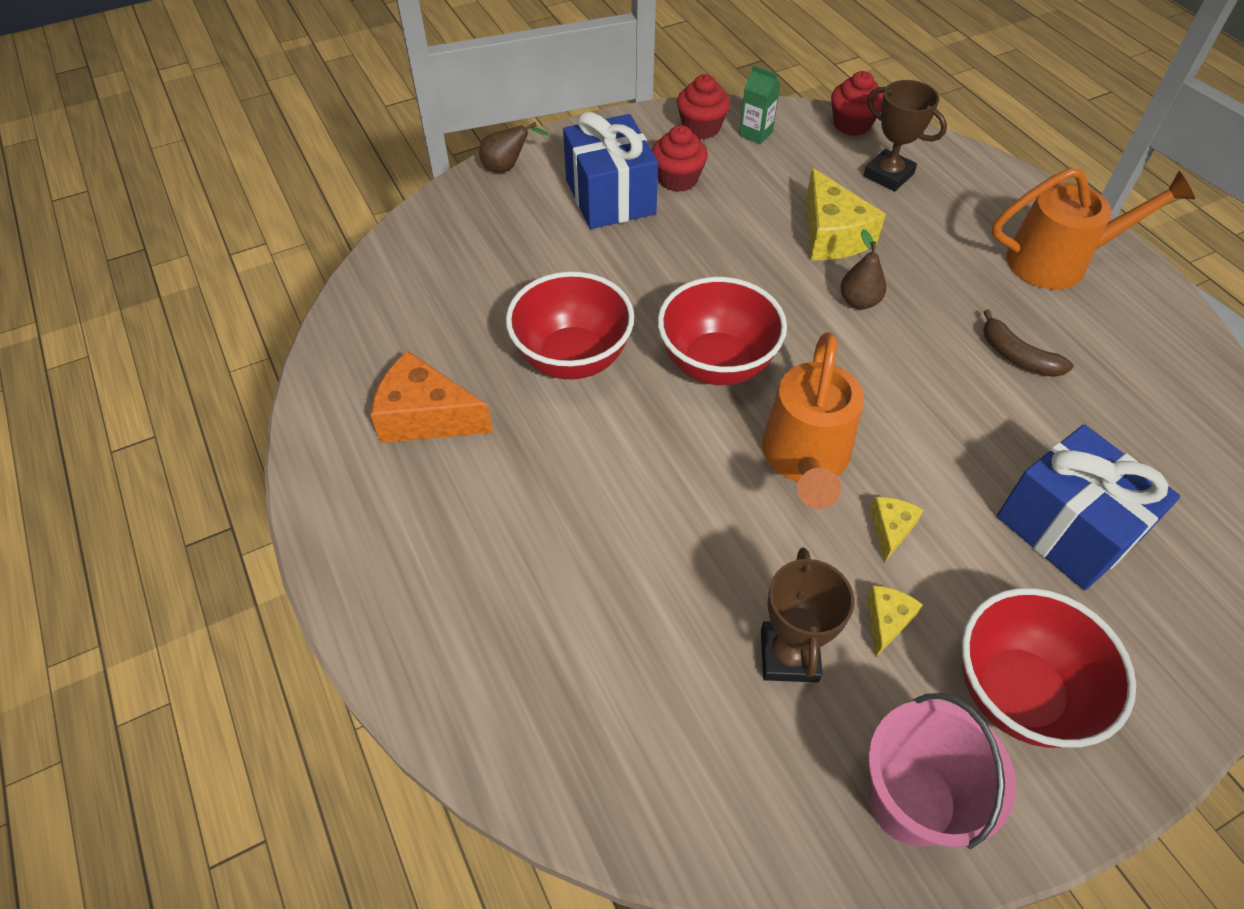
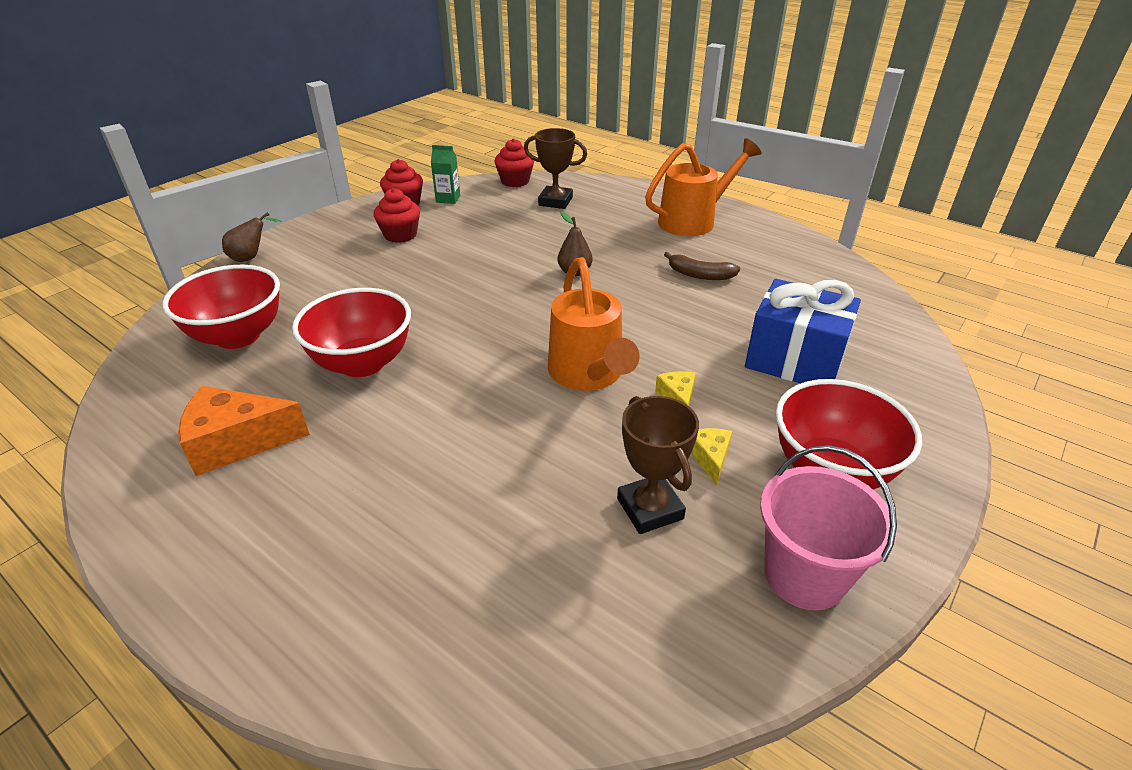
camera: 25 degrees left, 15 degrees down
blue gift [563,111,658,229] -> none
red bowl [658,277,787,385] -> red bowl moved to [162,265,280,349]
yellow cheese [806,168,886,260] -> none

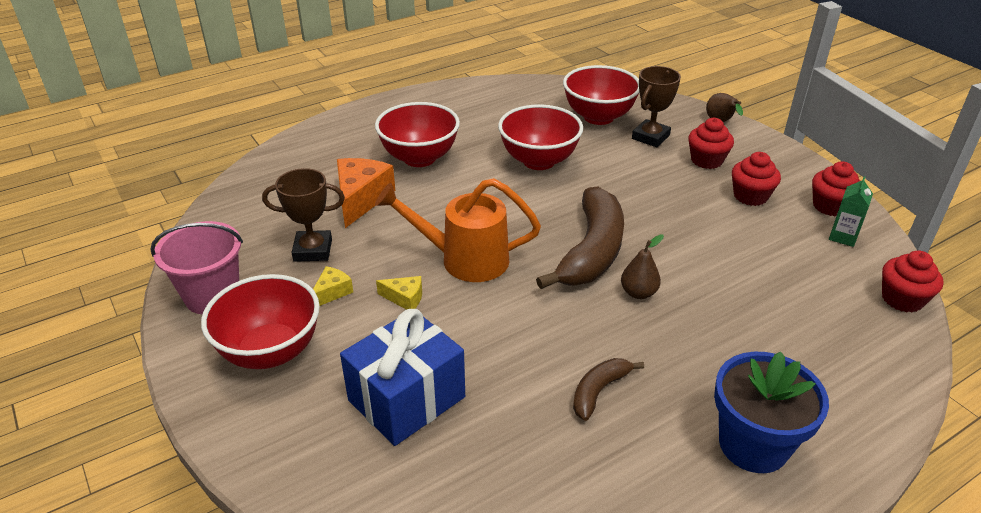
camera: 110 degrees right, 0 degrees up
orange cheese [178,386,310,476] -> orange cheese moved to [337,158,395,228]
brown trophy [524,128,587,209] -> brown trophy moved to [632,66,681,147]
orange watering can [645,138,762,236] -> blue flower pot [714,351,829,473]
yellow cheese [691,428,732,486] -> yellow cheese turned 75 degrees counterclockwise [313,266,353,306]
none -> red bowl [375,102,460,167]
none -> brown banana [536,186,624,289]
none -> red cupcake [688,118,734,169]

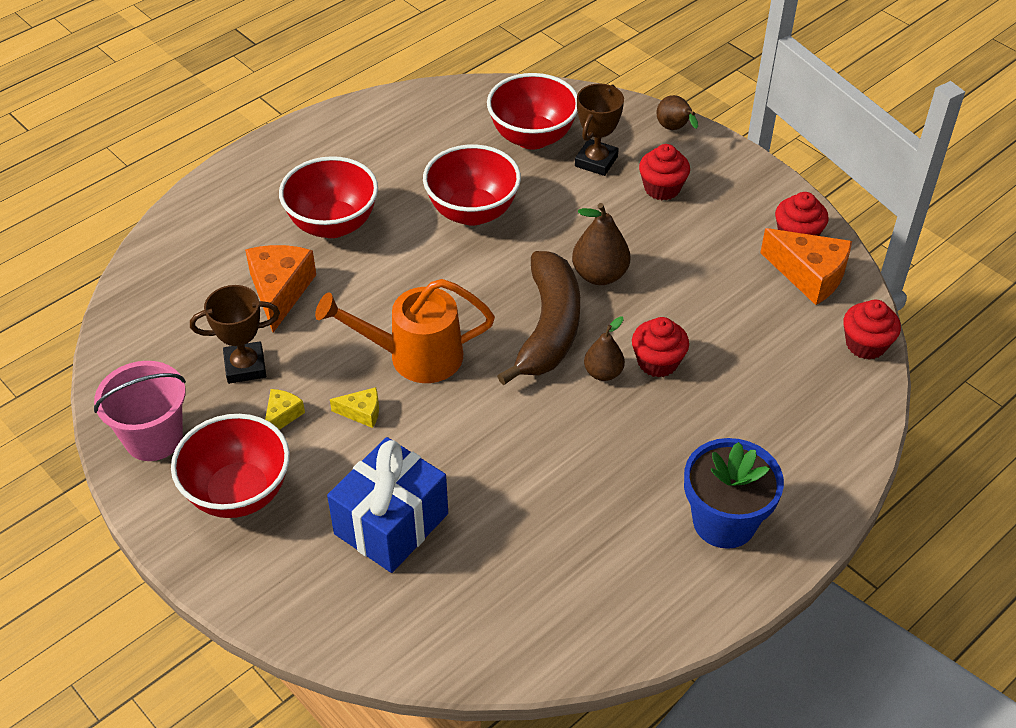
camera: 10 degrees left, 10 degrees up
brown banana [573,358,644,421] -> none
red cupcake [732,152,781,206] -> red cupcake moved to [632,317,689,377]
green carton [829,176,873,247] -> orange cheese [760,228,852,305]
none -> brown pear [572,203,630,285]

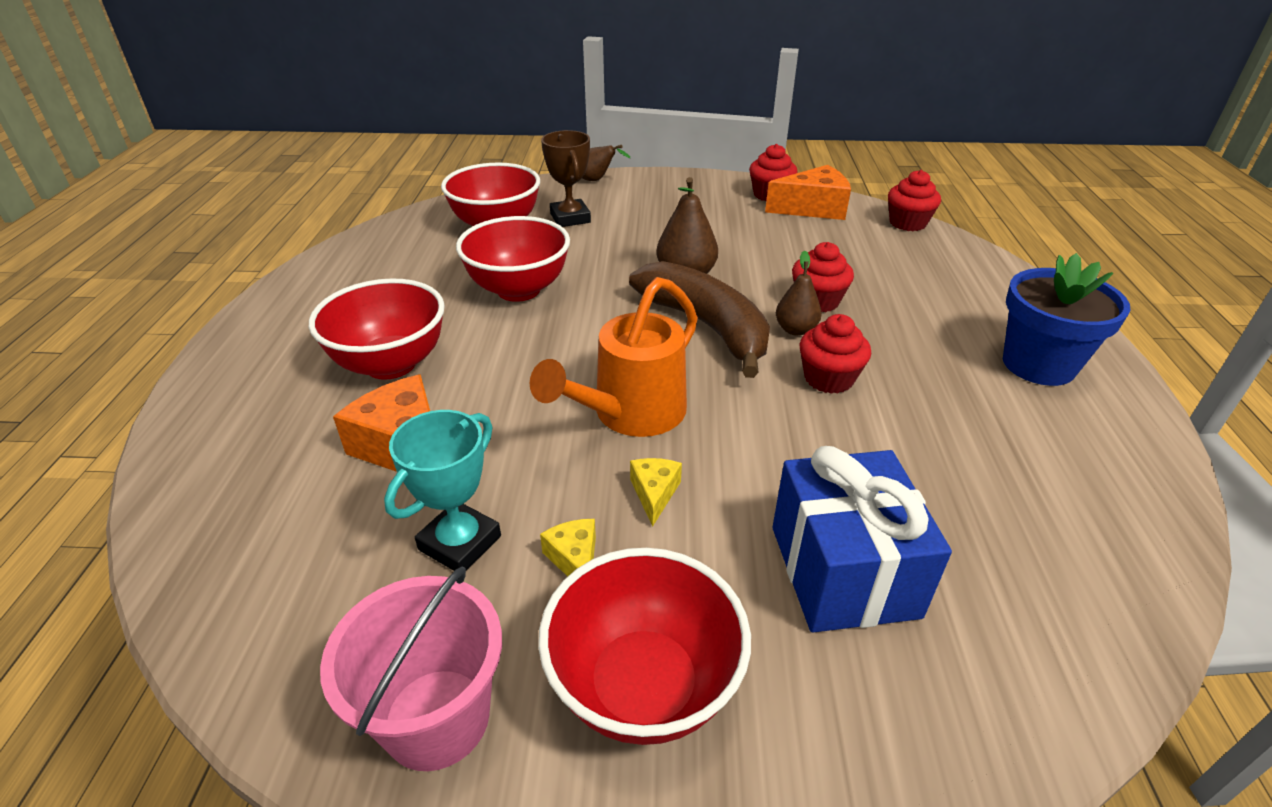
camera: 45 degrees left, 10 degrees down
brown trophy [190,285,280,384] -> turquoise trophy [384,410,501,571]
yellow cheese [330,387,379,428] -> yellow cheese turned 45 degrees counterclockwise [630,458,682,527]
red cupcake [639,144,690,200] -> red cupcake moved to [800,314,871,394]

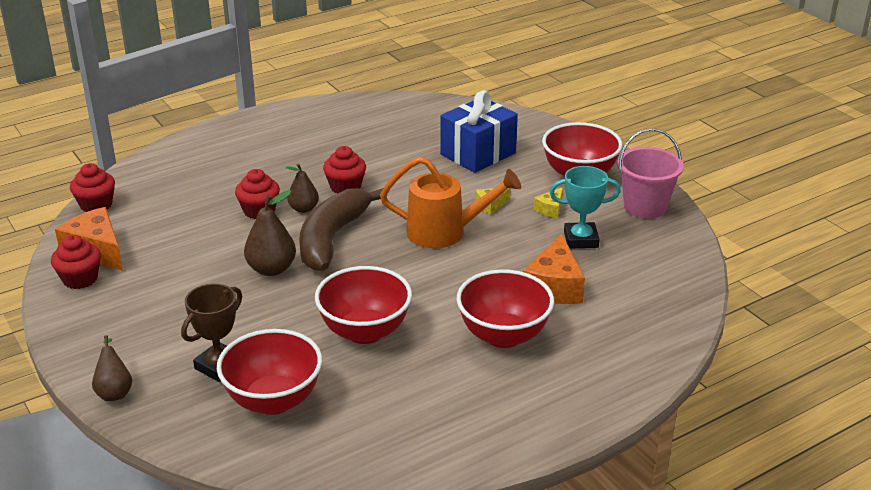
camera: 125 degrees left, 5 degrees down
blue flower pot [1003,253,1130,386] -> none

